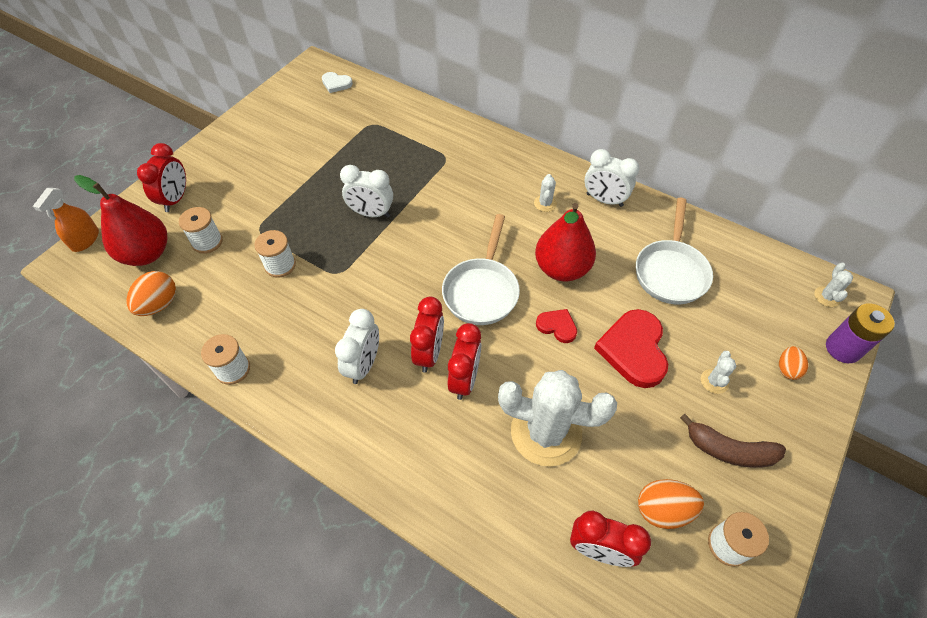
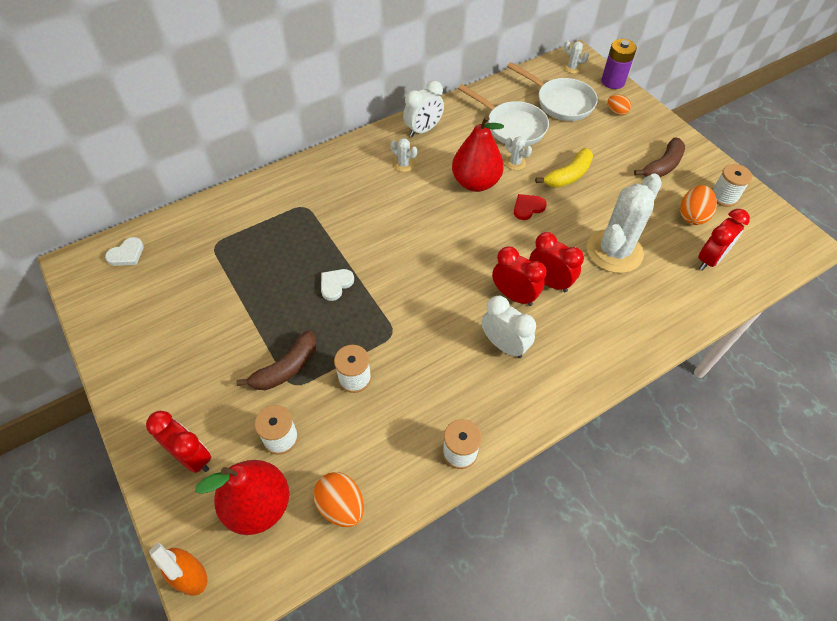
camera: 65 degrees left, 0 degrees up
white clock [340,165,393,218] -> white heart [321,269,354,301]
white pan [442,214,520,325] -> white pan moved to [507,62,598,121]
red heart [594,309,668,388] -> yellow banana [535,148,593,188]
white cactus [701,351,736,394] -> white cactus moved to [505,136,532,170]
none -> brown banana [237,330,316,390]

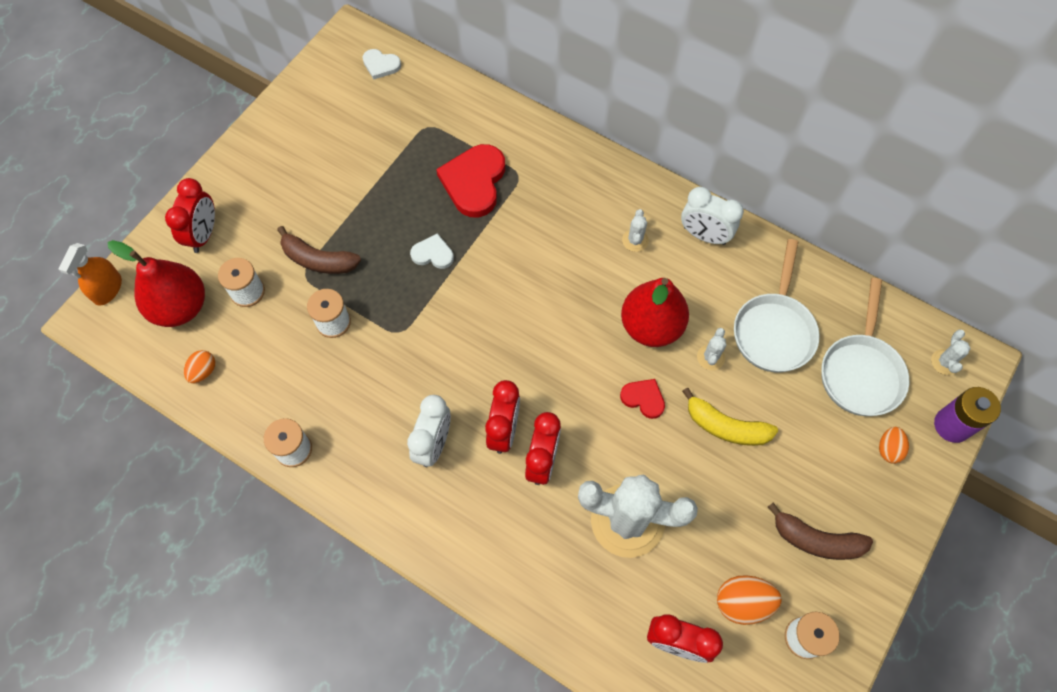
camera: 65 degrees right, 10 degrees up
orange egg [313,472,364,527] -> orange egg [184,350,215,383], size x0.64
none -> red heart [436,144,505,218]

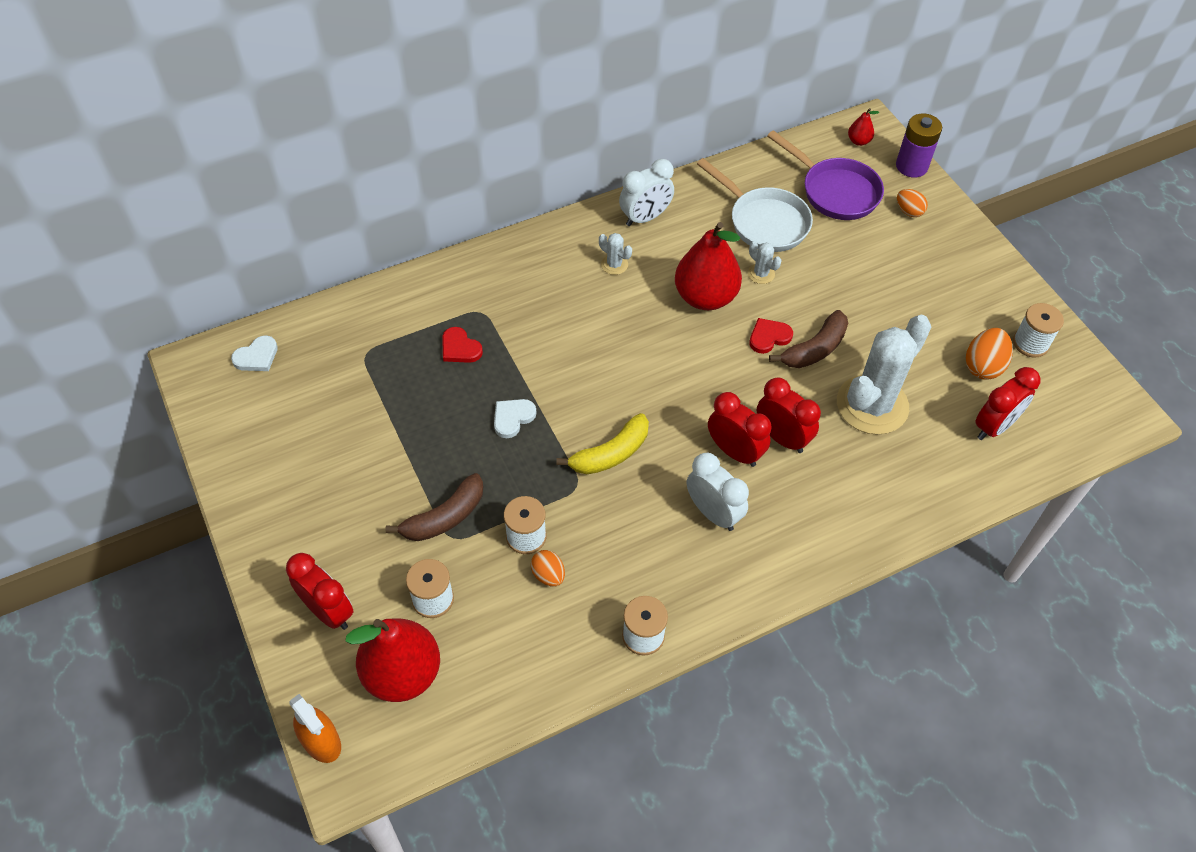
camera: 60 degrees left, 10 degrees down
orange egg [184,350,215,383] -> orange egg moved to [531,550,565,587]
red heart [436,144,505,218] -> red heart [442,327,483,363], size x0.52
yellow banana [682,387,778,446] -> yellow banana moved to [556,413,649,474]
brown banana [768,502,873,560] -> brown banana moved to [769,310,848,368]
white pan [821,278,909,416] -> purple pan [767,130,884,220]
white cactus [931,329,971,375] -> red pear [848,108,879,146]

